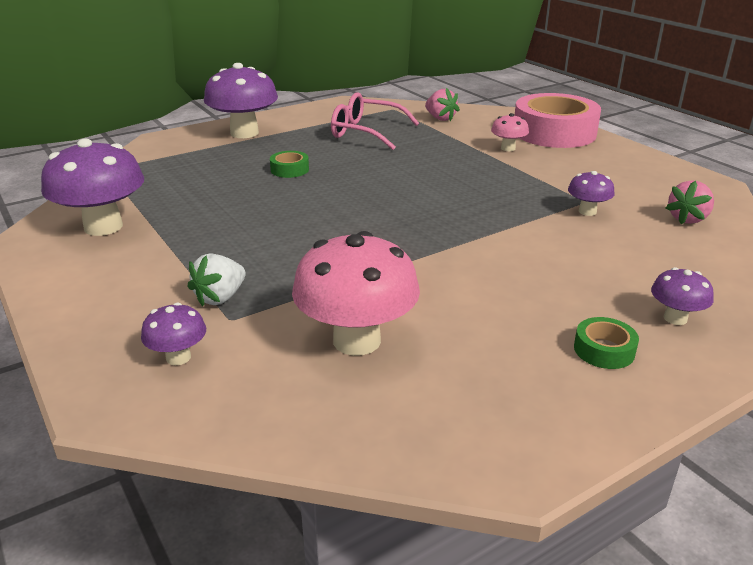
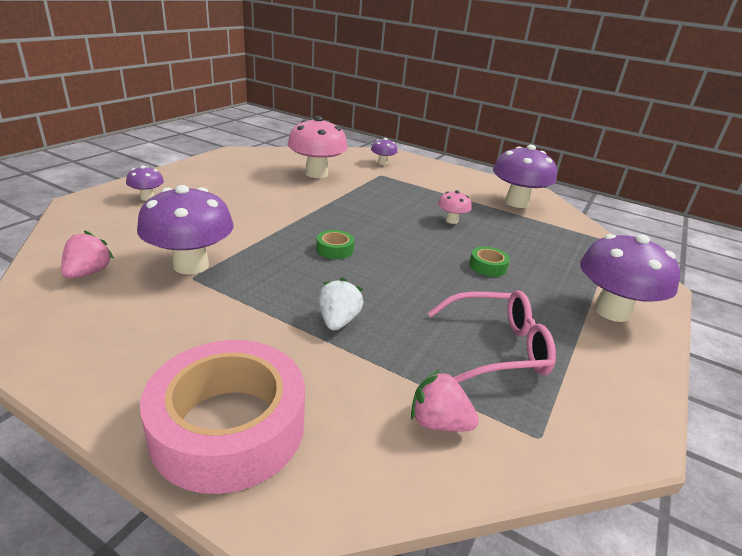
camera: 150 degrees right, 0 degrees up
white strawberry [187,253,246,307] -> white strawberry moved to [319,277,363,331]
pink mushroom [491,113,529,151] -> pink mushroom moved to [438,190,472,224]
purple mushroom [568,171,615,216] -> purple mushroom [137,185,233,275], size x2.03
green tape [574,317,639,369] -> green tape moved to [316,230,354,259]

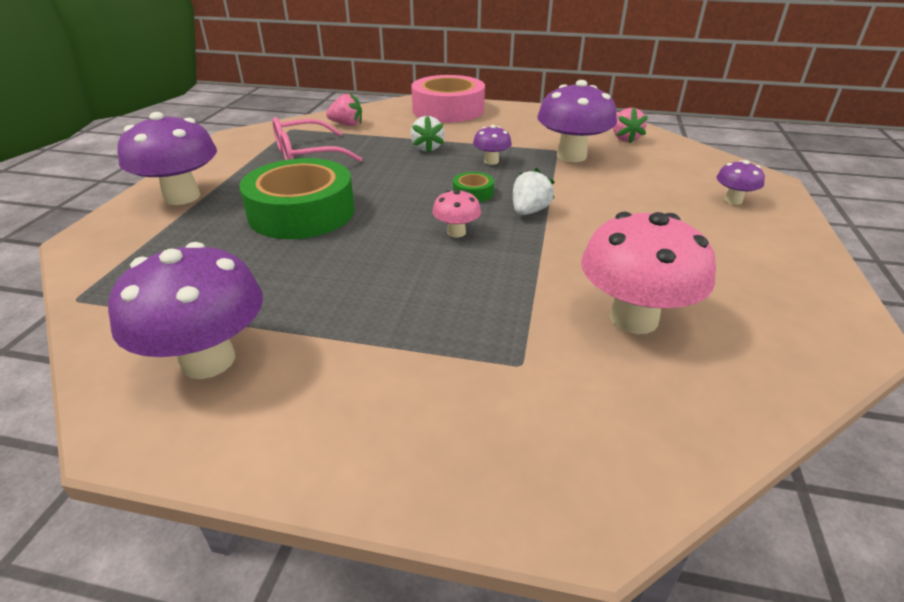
camera: 165 degrees right, 5 degrees up
purple mushroom [371,138,397,165] -> purple mushroom moved to [473,125,512,165]
pink mushroom [438,190,472,224] -> pink mushroom moved to [432,190,481,238]
green tape [469,247,510,277] -> green tape [239,158,355,239], size x2.41
none -> white strawberry [513,168,555,215]

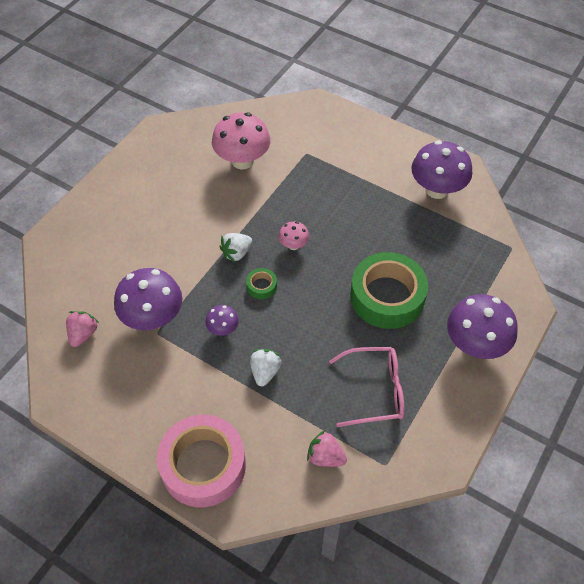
camera: 160 degrees left, 20 degrees up
purple mushroom [716,160,765,205] -> none

